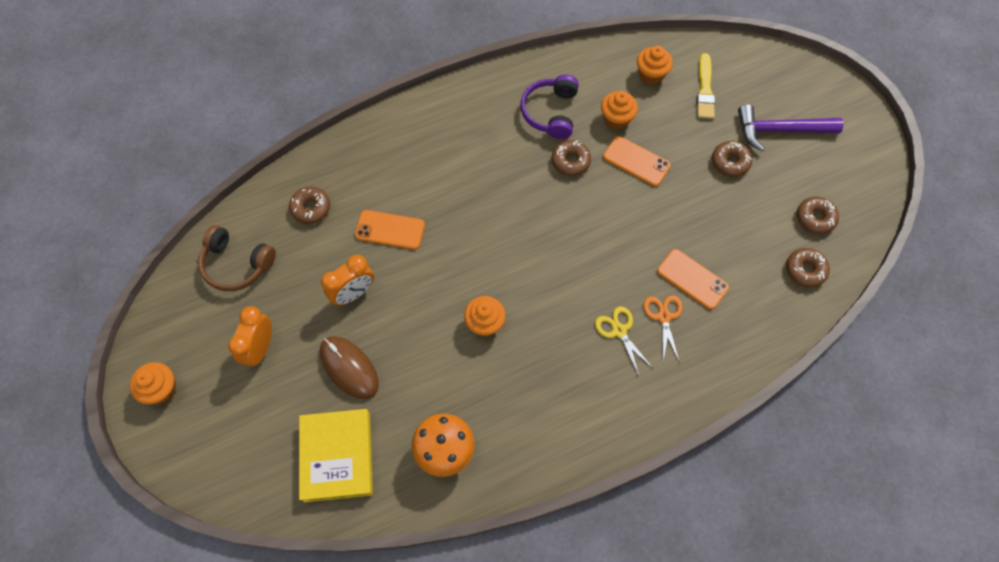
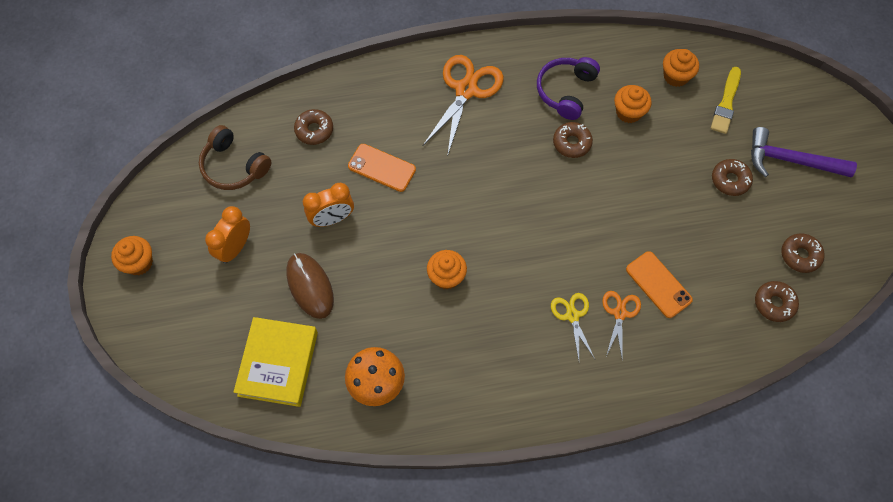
camera: 15 degrees right, 0 degrees up
orange phone [603,136,671,186] -> none
none -> orange scissors [422,55,504,157]

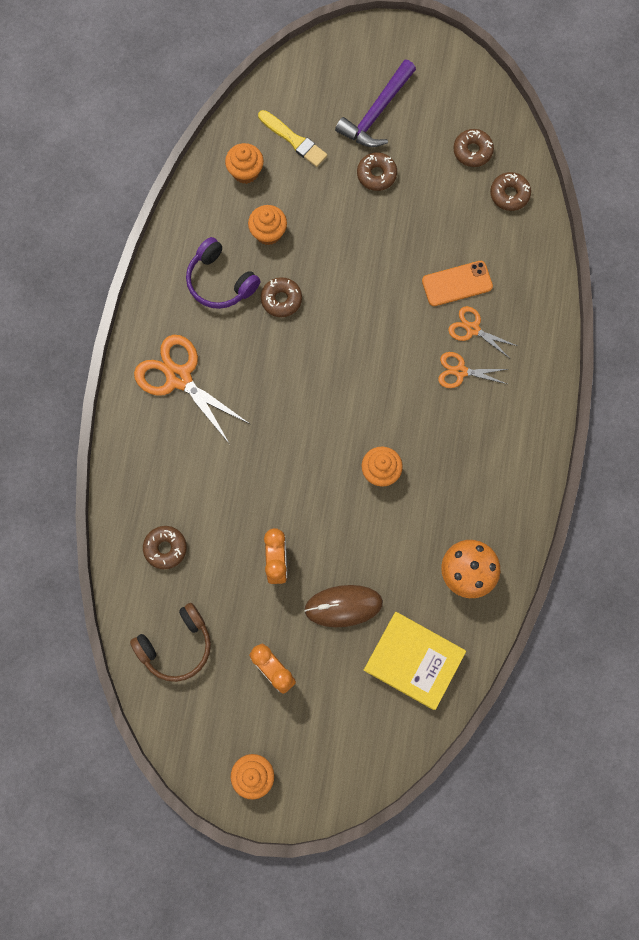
camera: 70 degrees left, 10 degrees up
orange phone [348,144,416,192] -> none
yellow scissors [551,293,595,360] -> orange scissors [438,352,507,388]

